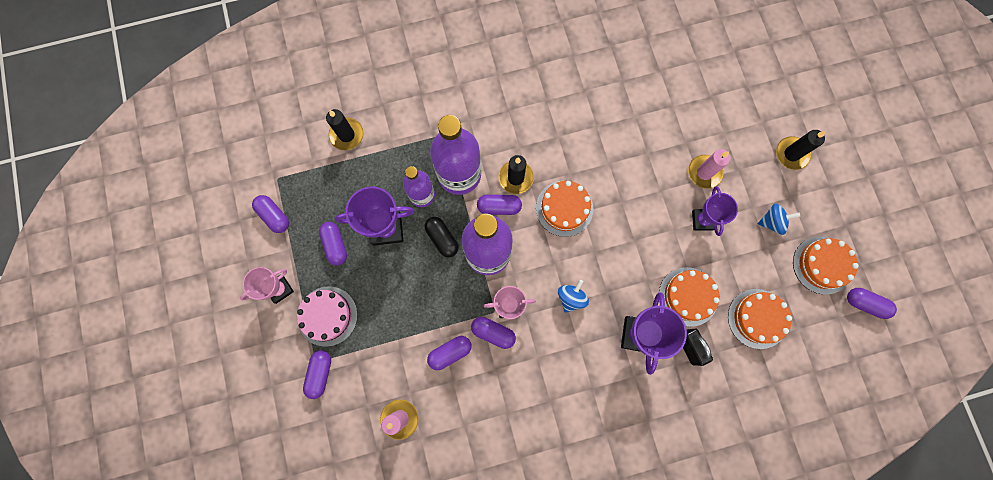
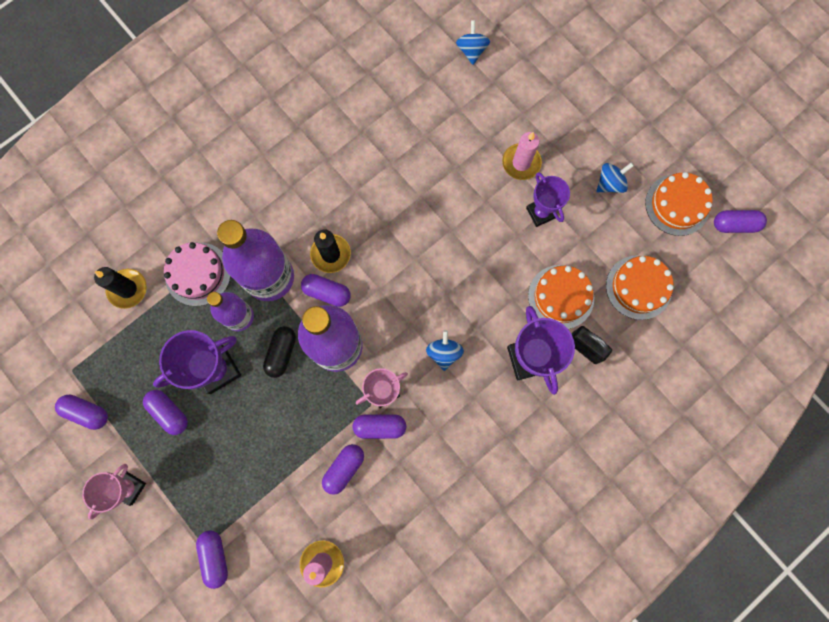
camera: 25 degrees left, 0 degrees up
pink cake [297,286,358,347] -> pink cake moved to [164,242,231,306]
black capsule [425,217,459,258] -> black capsule turned 75 degrees clockwise [263,326,296,378]
purple capsule [477,195,522,215] -> purple capsule turned 45 degrees clockwise [301,274,351,307]
orange cake [536,181,593,237] -> none
black candle [776,130,826,170] -> none
none -> blue spinning top [456,20,490,65]

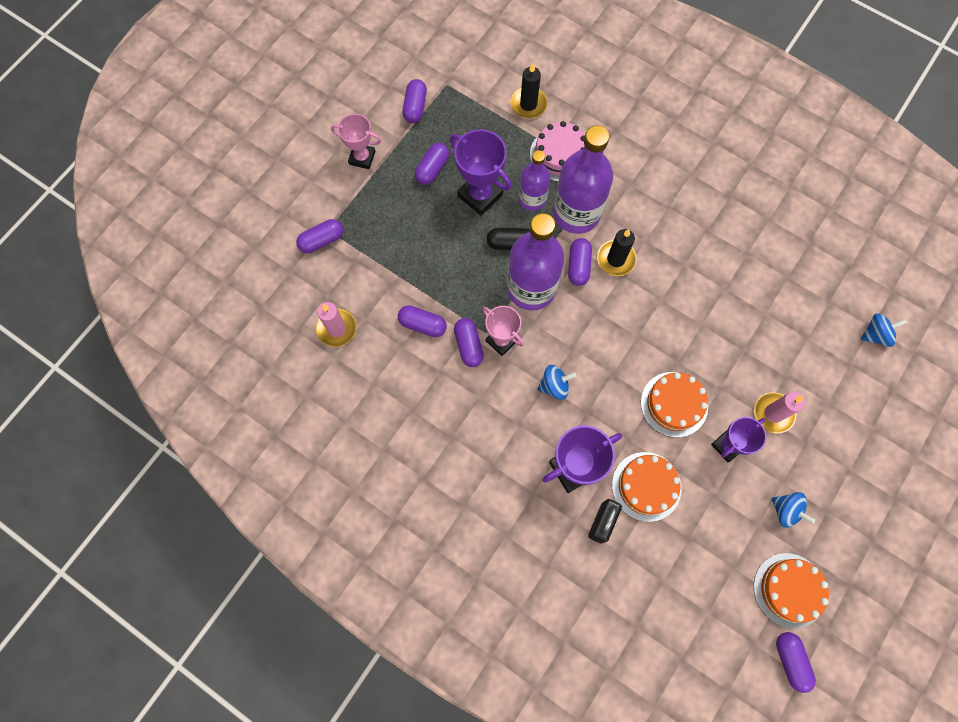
camera: 75 degrees right, 5 degrees down
orange cake [606,255,674,320] -> orange cake moved to [641,372,708,438]

